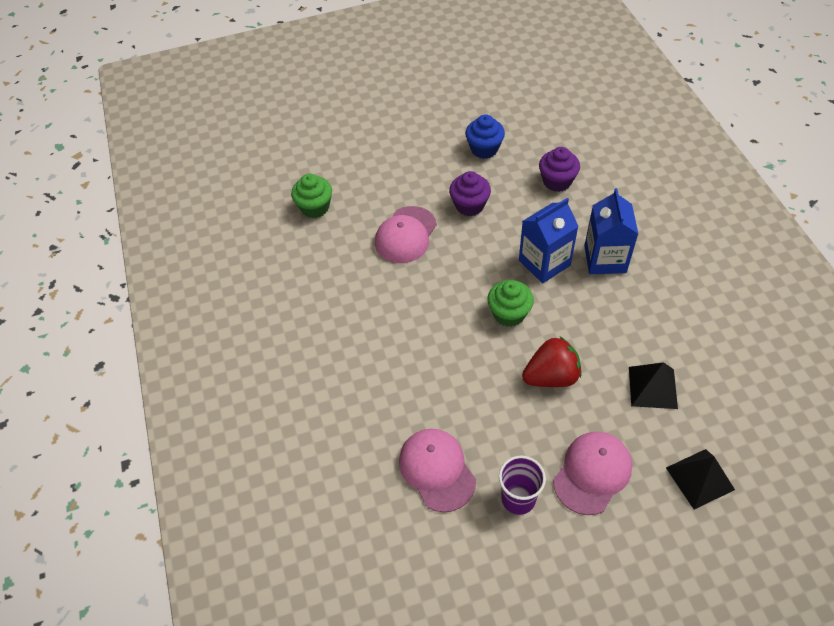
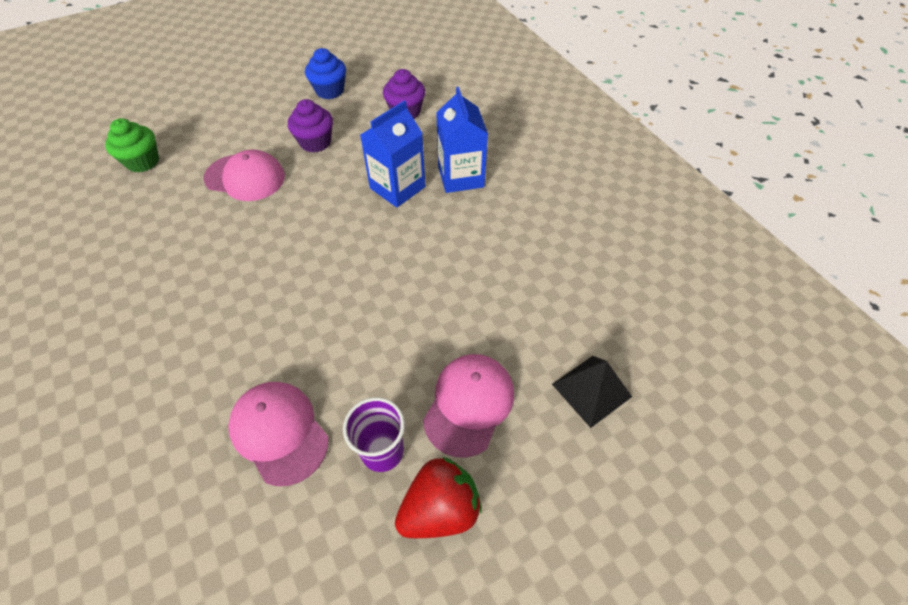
camera: 15 degrees left, 0 degrees up
pink cap [375,206,437,263] -> pink cap turned 90 degrees counterclockwise [203,149,285,201]
green cupcake [487,280,534,327] -> none
red strawberry [522,337,582,387] -> red strawberry moved to [395,457,482,538]
black pyramid [629,362,678,409] -> none

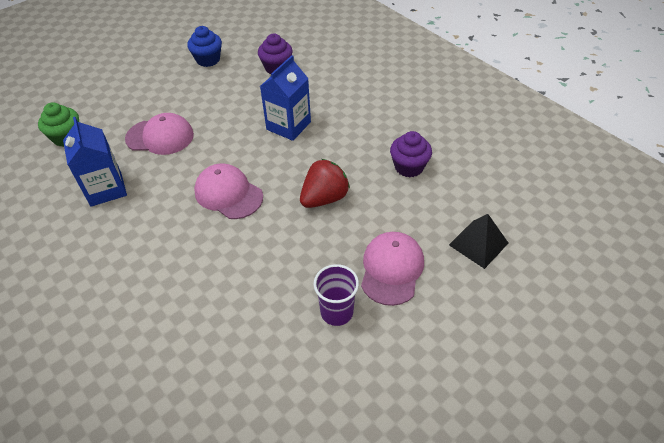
camera: 10 degrees left, 5 degrees down
pink cap [228,382,329,486] -> pink cap moved to [194,163,263,219]
purple cupcake [288,99,333,153] -> purple cupcake moved to [390,131,432,177]
red strawberry [395,457,482,538] -> red strawberry moved to [300,159,350,208]
blue carton [436,87,488,193] -> blue carton moved to [63,117,127,207]

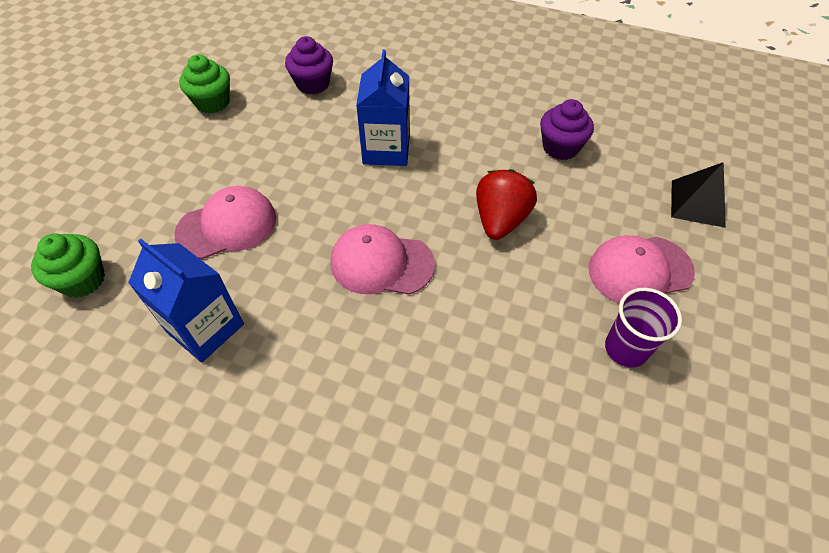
camera: 30 degrees left, 5 degrees up
blue cupcake [187,26,222,67] -> green cupcake [179,54,230,113]
pink cap [361,232,424,306] -> pink cap turned 90 degrees counterclockwise [589,235,695,304]

